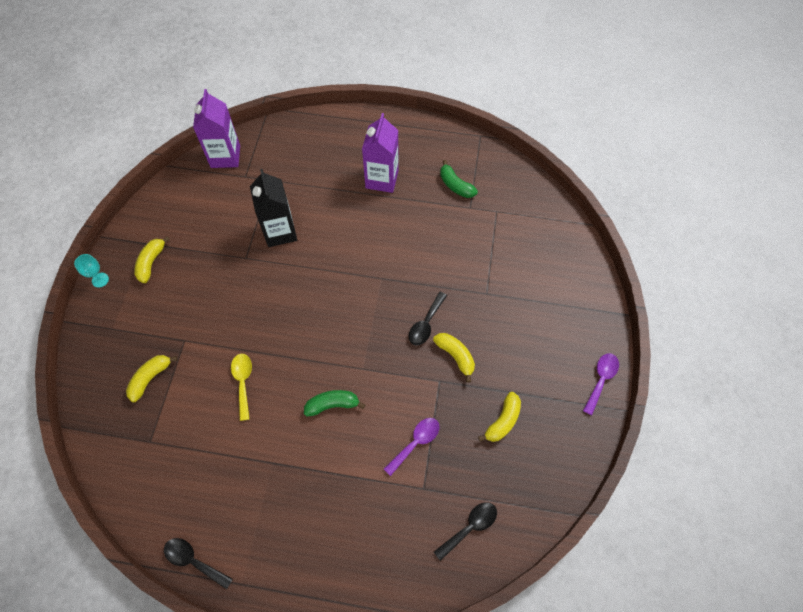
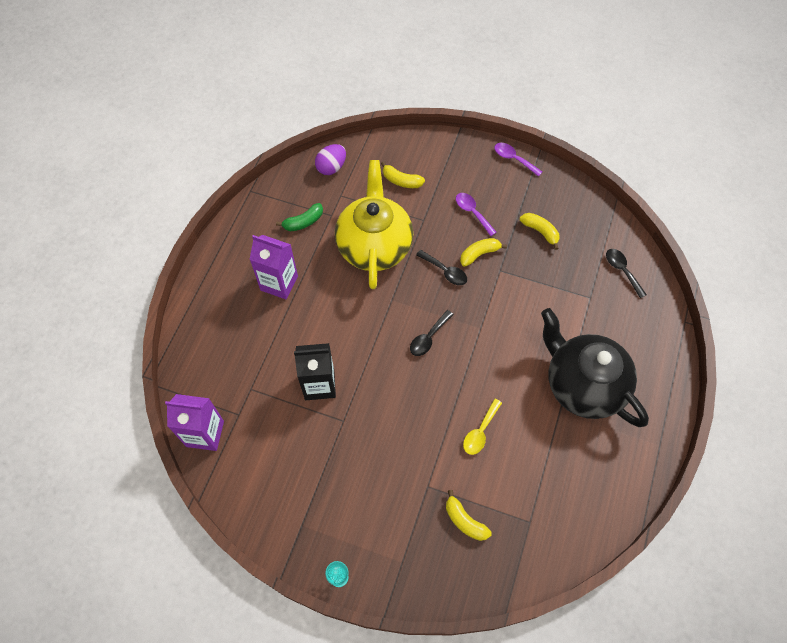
camera: 80 degrees left, 0 degrees up
yellow banana [134,236,170,283] -> yellow banana moved to [381,161,425,188]
black spoon [164,538,233,589] -> black spoon moved to [410,310,454,356]
yellow spoon [231,354,252,421] -> yellow spoon turned 60 degrees counterclockwise [463,399,502,455]
green banana [304,390,366,417] -> none
purple spoon [384,418,440,476] -> purple spoon moved to [456,193,497,236]
none -> purple egg [315,144,346,175]
none -> yellow teapot [335,160,413,289]
none -> black teapot [541,308,649,427]

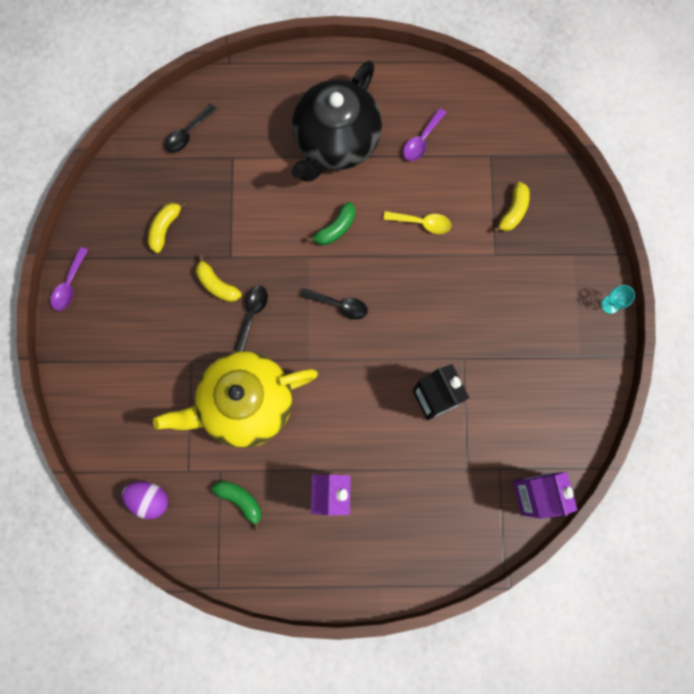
camera: 110 degrees left, 15 degrees up
yellow banana [381,161,425,188] -> none
purple spoon [456,193,497,236] -> purple spoon moved to [403,108,446,161]
none -> green banana [307,202,355,245]

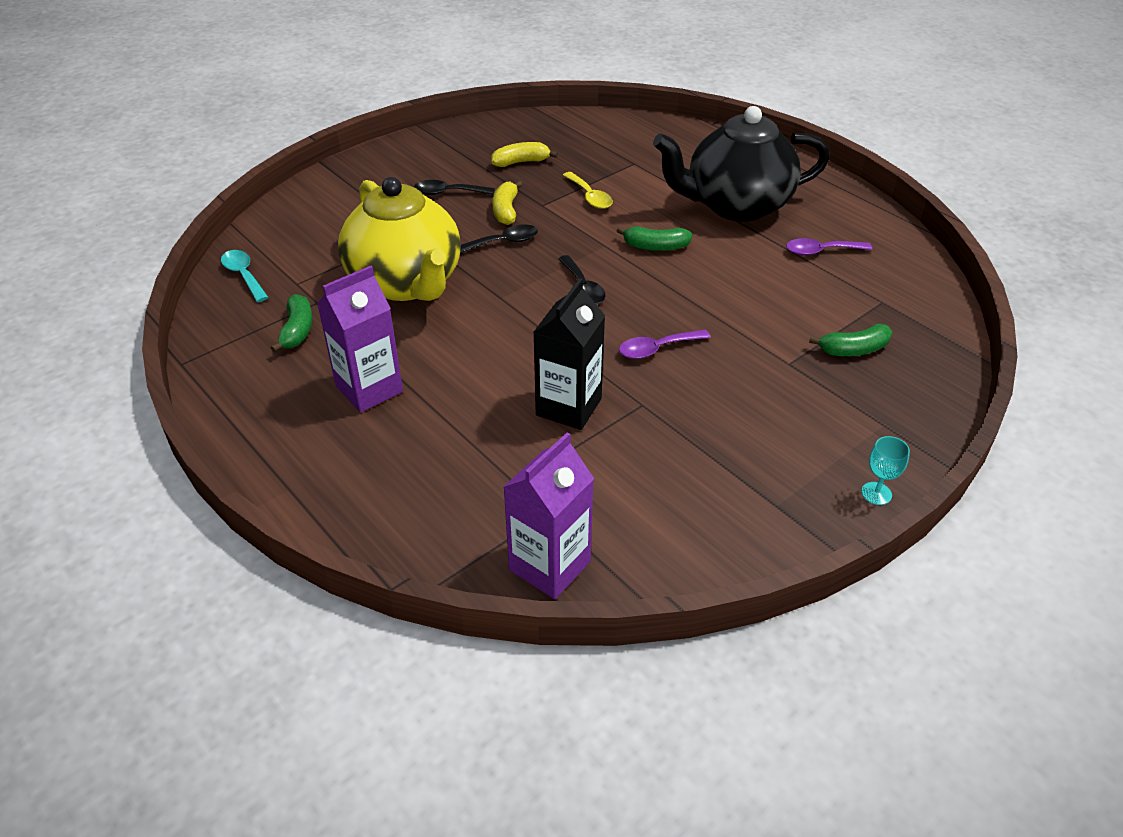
camera: 50 degrees right, 35 degrees down
purple spoon [51,247,88,311] -> purple spoon moved to [619,330,711,359]
purple egg [122,482,168,519] -> turquoise spoon [221,250,269,302]
yellow teapot [153,351,318,448] -> yellow teapot turned 150 degrees counterclockwise [338,177,461,301]
black spoon [165,104,217,153] -> black spoon moved to [414,180,495,195]
yellow spoon [383,211,451,234] -> yellow spoon moved to [563,172,613,209]
yellow banana [493,182,530,233] -> green banana [809,324,892,356]

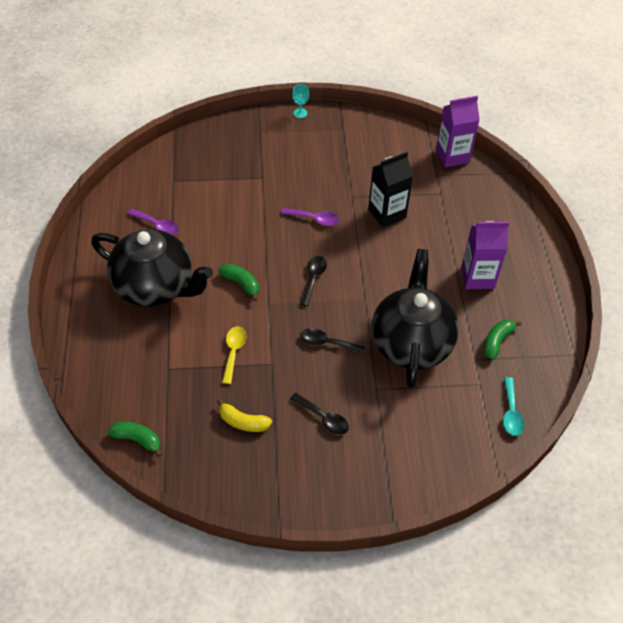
camera: 145 degrees left, 10 degrees up
yellow teapot [338,177,461,301] -> black teapot [371,249,459,388]
yellow banana [492,181,522,225] -> none
green banana [809,324,892,356] -> green banana moved to [108,422,162,457]

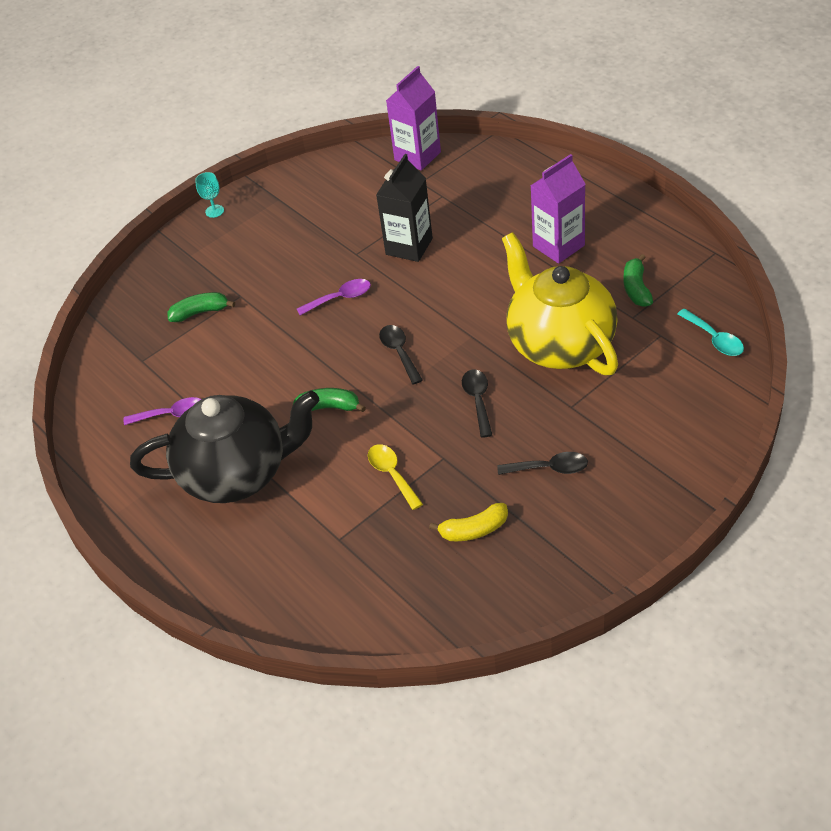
camera: 30 degrees left, 5 degrees down
green banana [108,422,162,457] -> green banana moved to [168,292,235,322]
black spoon [301,328,365,354] -> black spoon turned 105 degrees clockwise [462,370,492,438]
black teapot [371,249,459,388] -> yellow teapot [502,232,618,375]

